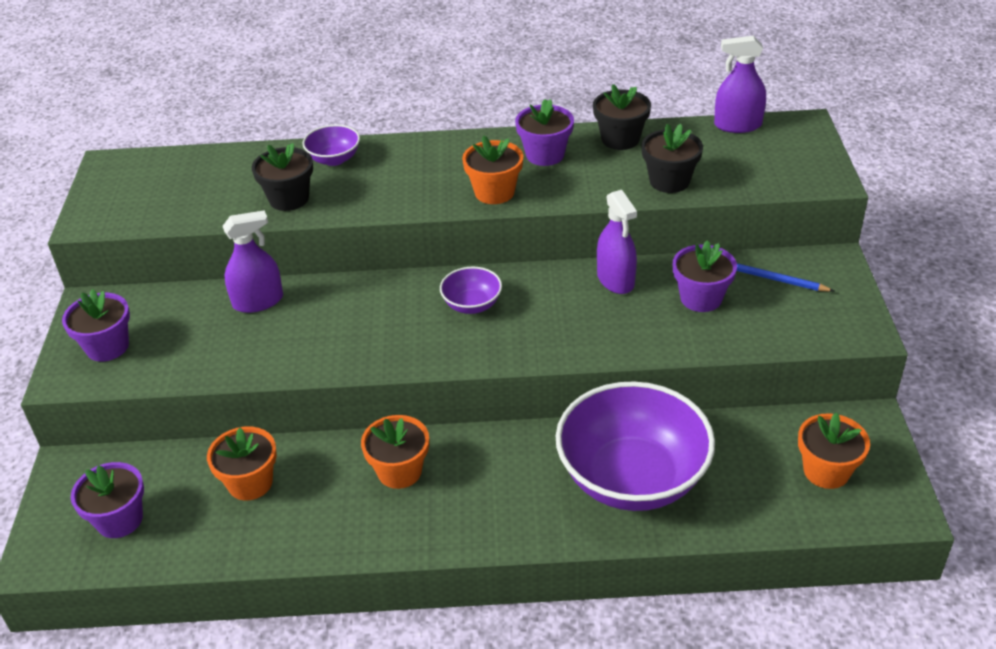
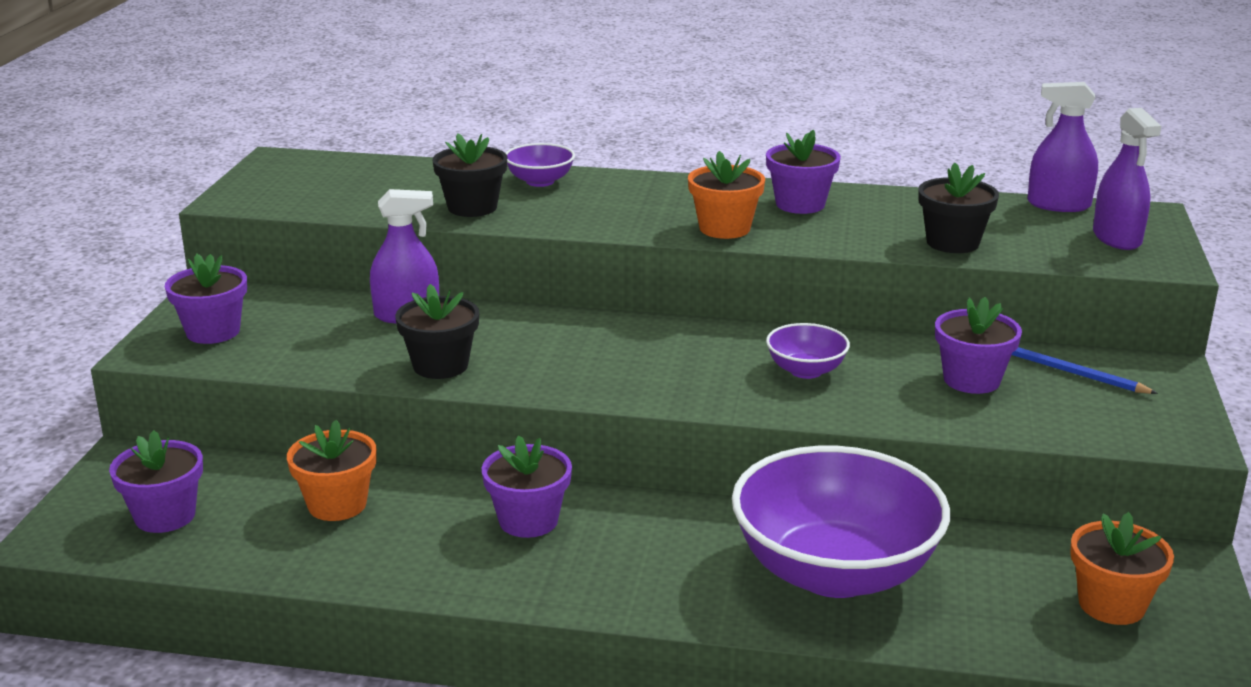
camera: 10 degrees right, 15 degrees down
orange flower pot [361,415,429,489] -> purple flower pot [482,435,572,538]
purple bowl [440,267,502,314] -> purple bowl moved to [766,323,850,379]
black flower pot [593,84,651,150] -> black flower pot moved to [395,284,479,379]
purple spray bottle [597,190,637,294] -> purple spray bottle moved to [1093,108,1161,250]

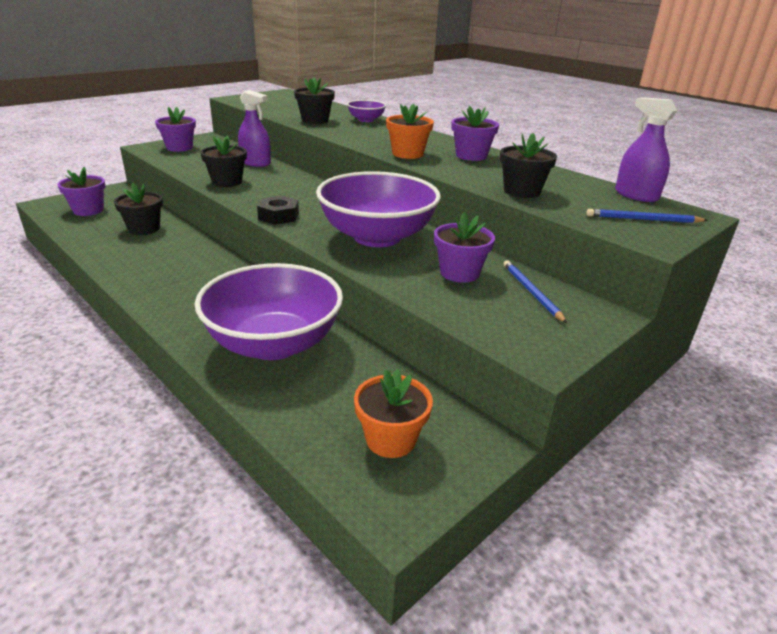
camera: 35 degrees right, 5 degrees up
orange flower pot [287,420,377,521] -> black flower pot [114,183,163,235]
purple flower pot [482,435,572,538] -> none
purple bowl [766,323,850,379] -> purple bowl [316,171,441,247], size x2.26
purple spray bottle [1093,108,1161,250] -> blue pencil [587,209,708,223]
none -> black nut [257,196,299,225]

